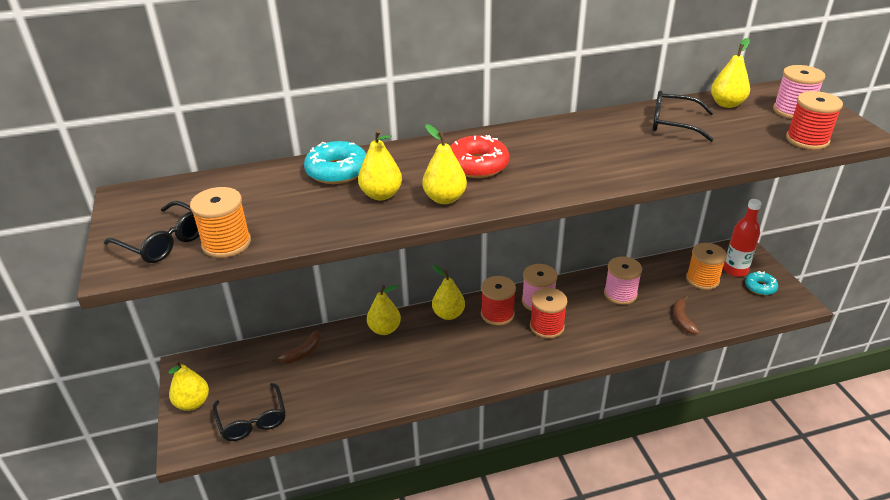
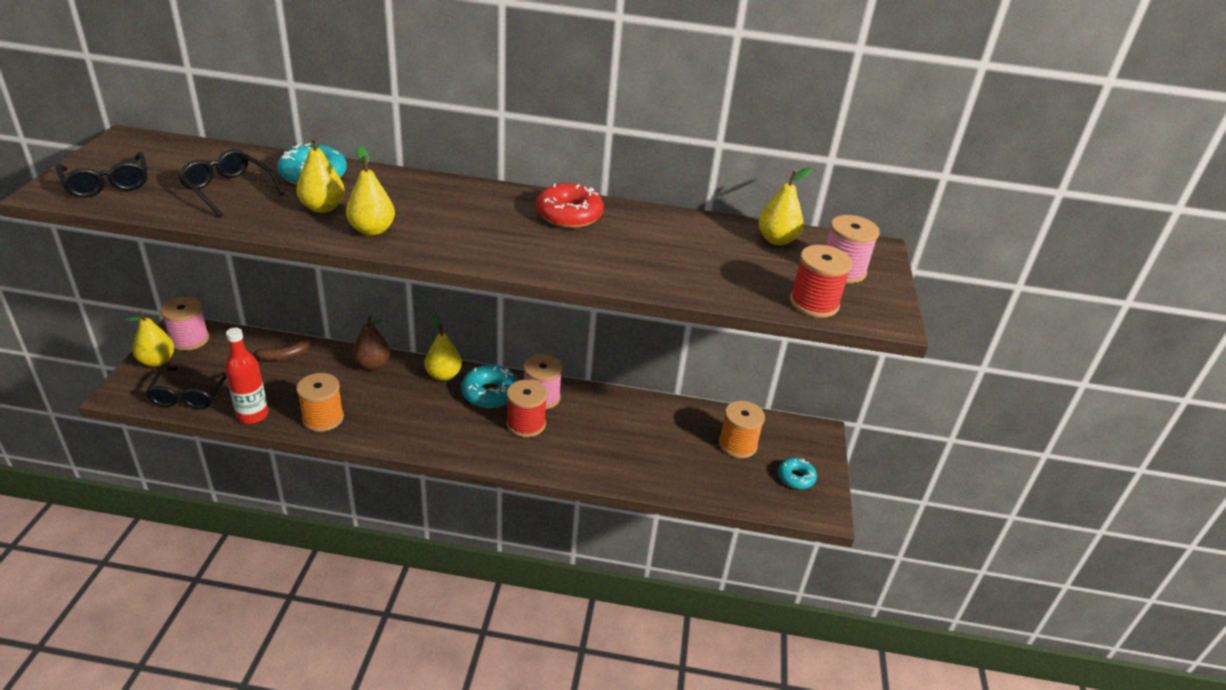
camera: 20 degrees right, 0 degrees up
orange spool [190,187,251,258] -> orange spool moved to [296,373,344,432]
yellow pear [367,285,401,335] -> brown pear [352,316,390,370]
red donut [450,135,509,178] -> red donut moved to [536,183,604,228]
red spool [481,276,516,326] -> turquoise donut [461,365,518,408]
pink spool [604,257,642,305] -> pink spool moved to [160,297,209,351]
black glasses [652,91,714,142] -> black glasses moved to [178,149,284,217]
brown banana [673,296,699,334] -> none
red bottle [723,199,762,277] -> red bottle moved to [225,328,268,424]

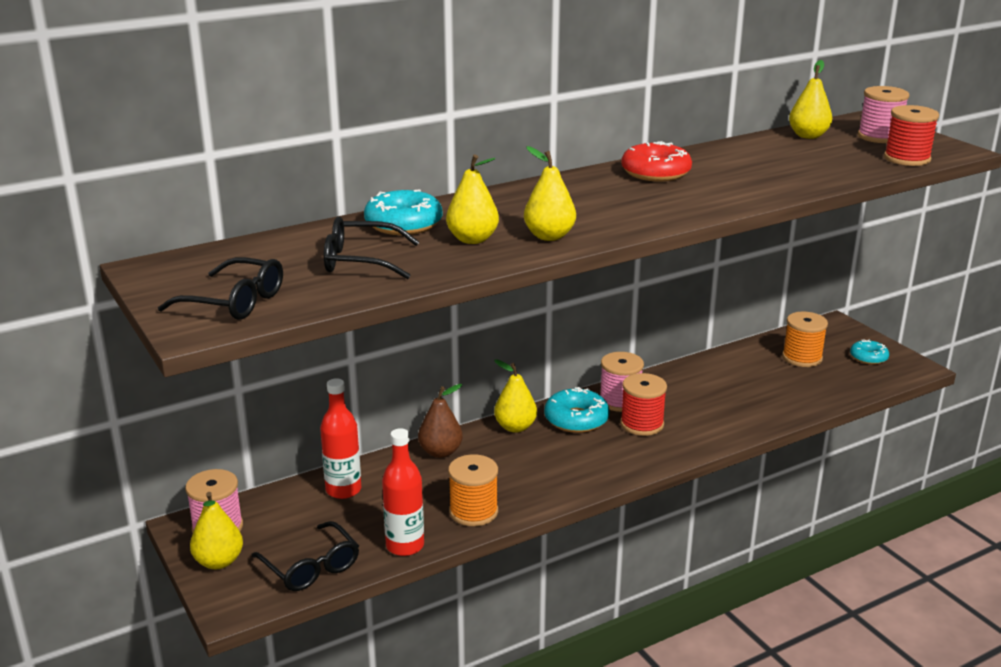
camera: 35 degrees left, 10 degrees down
brown banana [248,341,310,361] -> red bottle [320,378,361,499]

